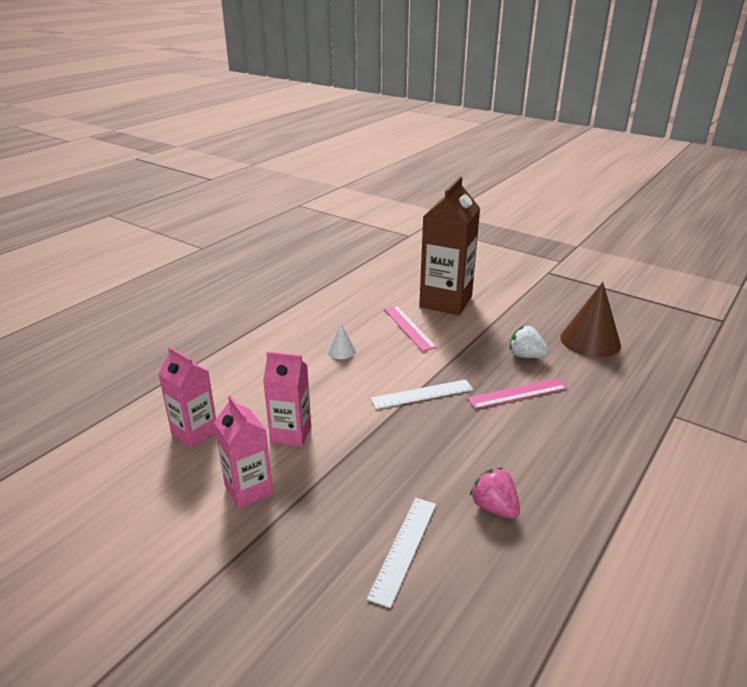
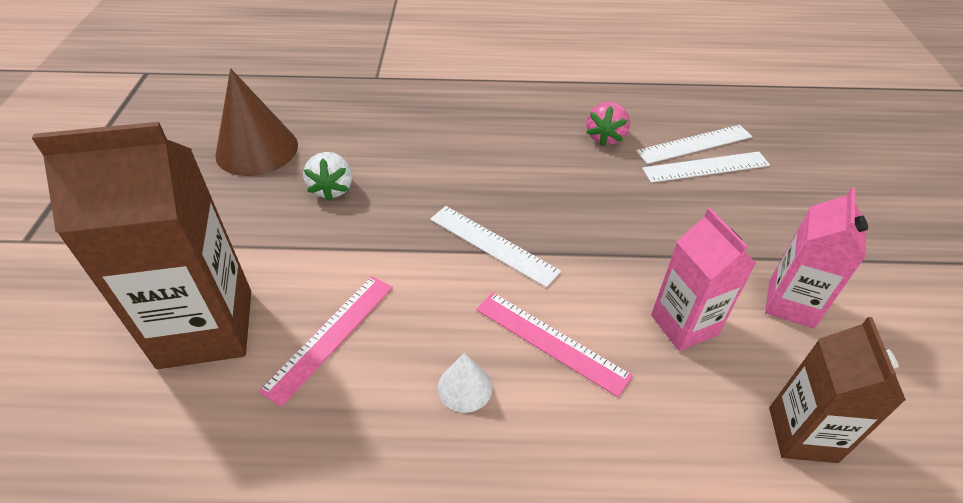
camera: 125 degrees left, 15 degrees up
pink carton [158,347,216,449] -> brown carton [769,317,906,463]
pink ruler [467,378,567,409] -> pink ruler moved to [476,292,633,397]
none -> white ruler [636,125,752,164]

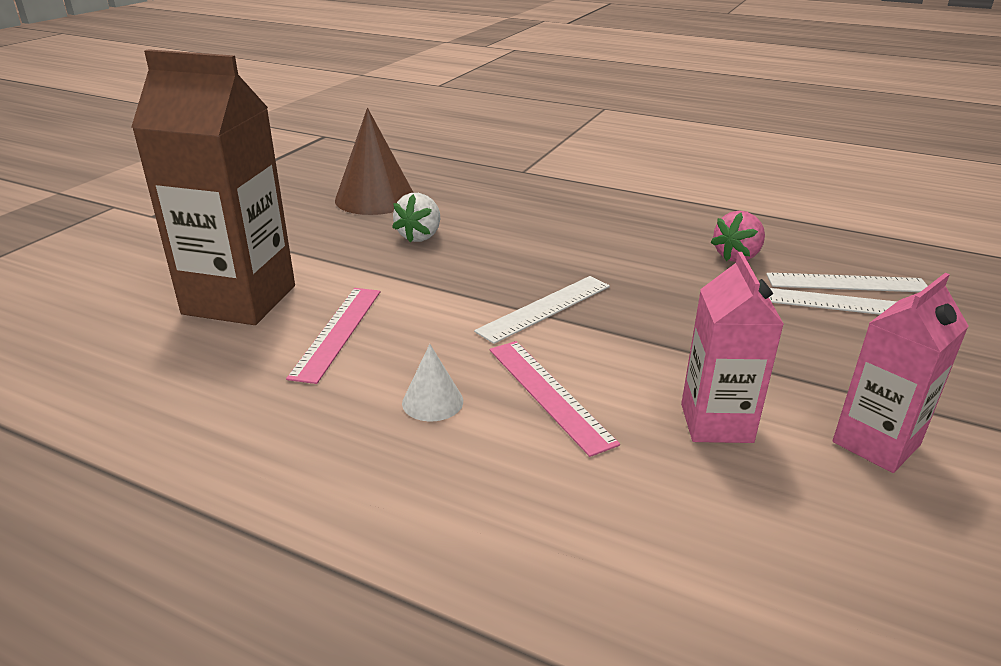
camera: 25 degrees right, 15 degrees down
pink ruler [259,276,393,407] -> pink ruler turned 45 degrees counterclockwise [286,288,380,384]
white ruler [430,206,561,288] -> white ruler turned 75 degrees clockwise [474,276,610,344]
brown carton [769,317,906,463] -> none

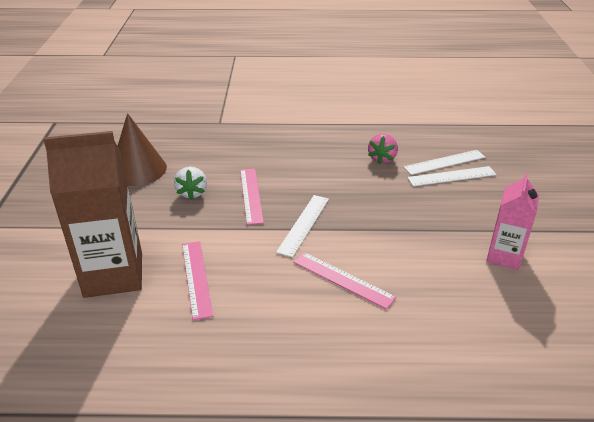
camera: 25 degrees left, 5 degrees up
white cone [402,344,463,421] -> none
pink carton [681,252,784,443] -> none
none -> pink ruler [240,169,264,225]

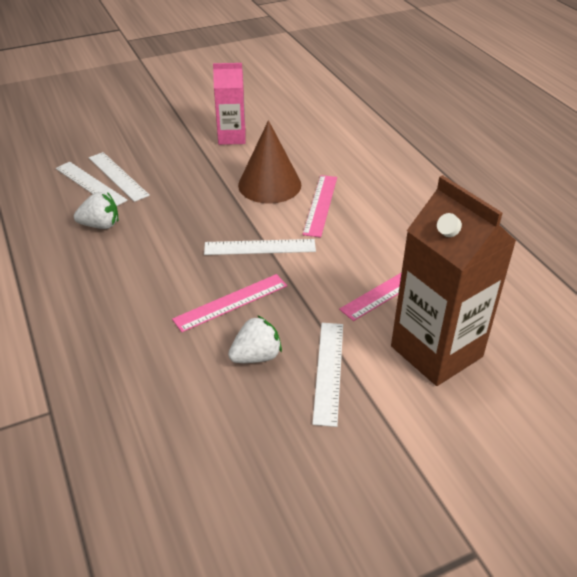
camera: 115 degrees left, 5 degrees up
brown cone [118,113,167,186] -> brown cone moved to [238,120,301,204]
pink strawberry [368,134,398,164] -> white strawberry [74,192,118,229]
none -> white ruler [312,323,343,427]

